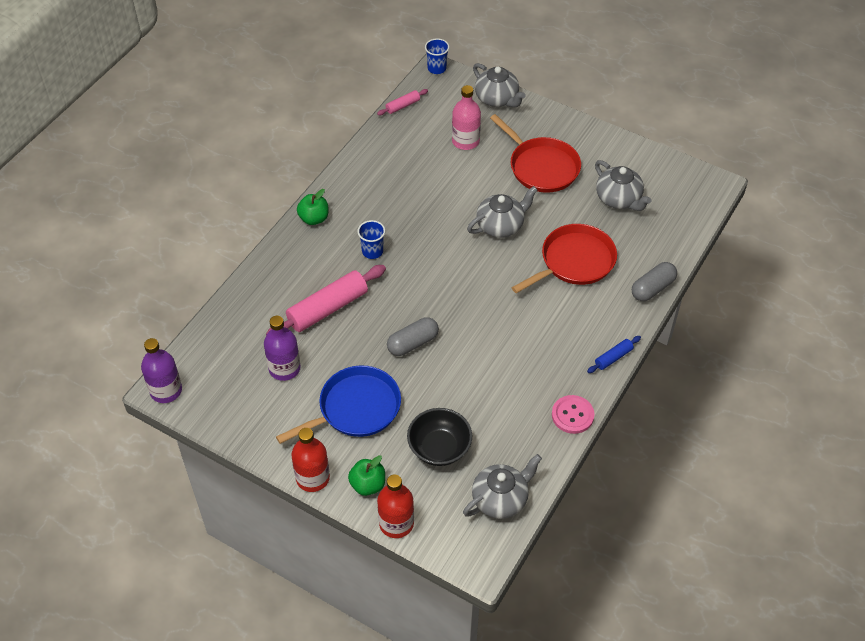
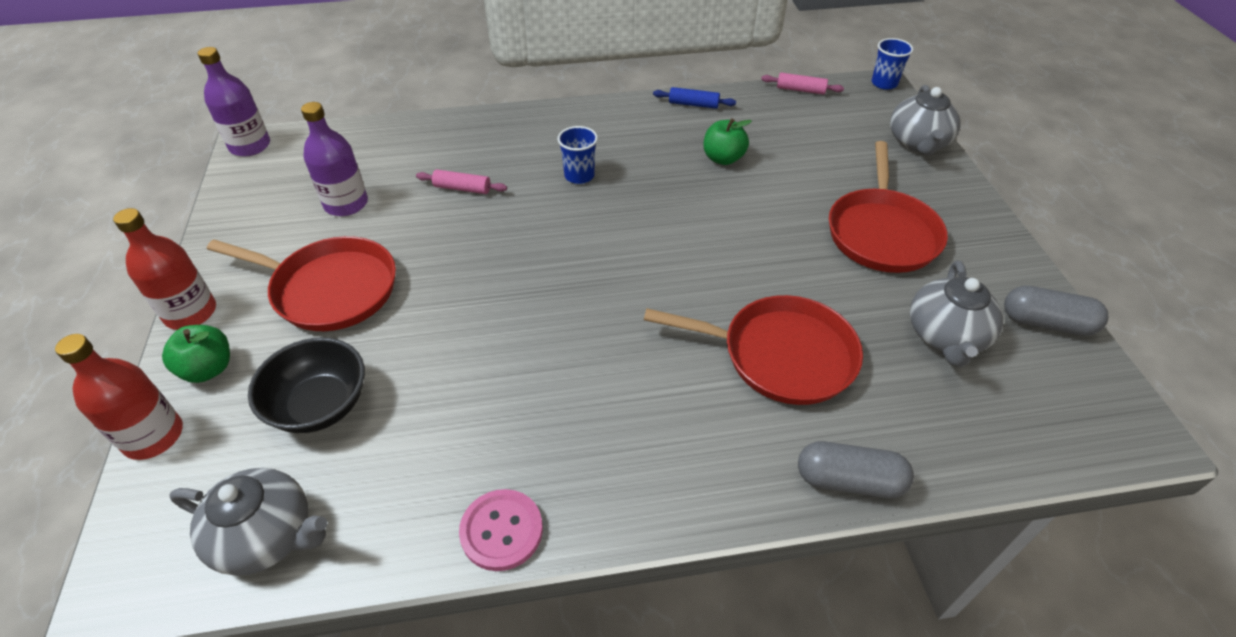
camera: 50 degrees right, 5 degrees down
pink rolling pin [266,265,386,335] -> pink rolling pin [416,169,507,194], size x0.48
blue pan [276,366,401,444] -> red pan [207,236,396,331]
green apple [297,189,328,225] -> green apple moved to [704,118,752,165]
grey capsule [387,317,439,356] -> grey capsule moved to [1004,286,1108,336]
pink bottle [452,85,481,150] -> none
grey teapot [467,186,537,238] -> none
blue rolling pin [587,336,641,373] -> blue rolling pin moved to [653,87,736,109]

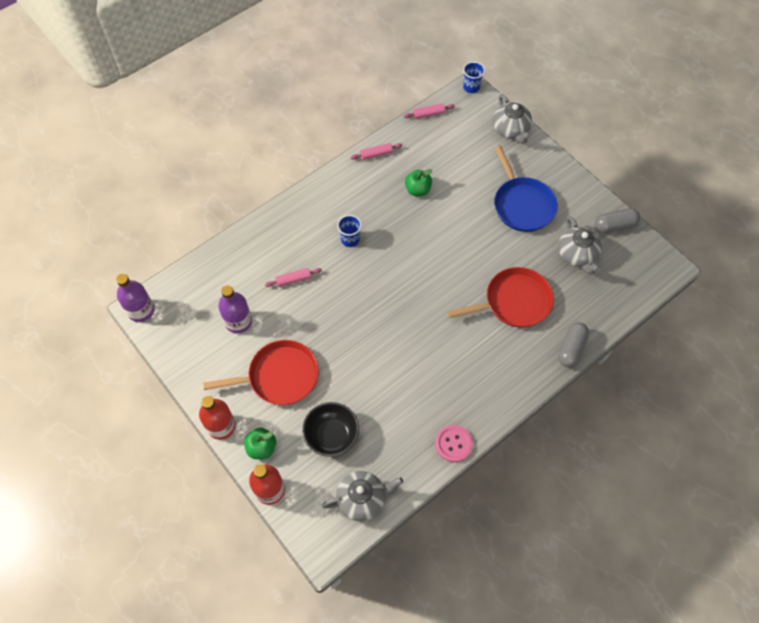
camera: 30 degrees left, 15 degrees up
blue rolling pin [653,87,736,109] -> pink rolling pin [351,143,402,160]
grey capsule [798,441,914,498] -> grey capsule turned 45 degrees counterclockwise [558,322,589,367]
red pan [829,141,948,273] -> blue pan [494,146,557,232]

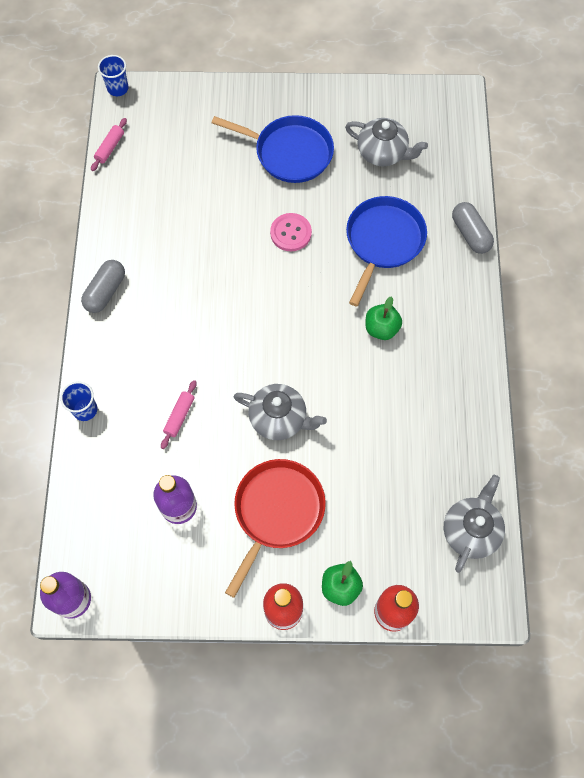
camera: 50 degrees left, 5 degrees up
black bowl [302,402,359,457] -> none
blue cup [337,215,362,247] -> blue cup moved to [60,381,97,421]
pink rolling pin [351,143,402,160] -> none
green apple [405,169,432,196] -> green apple moved to [366,296,402,340]
pink button [435,425,473,462] -> pink button moved to [270,213,312,251]
red pan [448,267,554,327] -> blue pan [346,196,427,306]
grey teapot [493,94,532,144] -> grey teapot moved to [234,384,327,440]
grey capsule [595,208,640,233] -> grey capsule moved to [81,260,125,313]

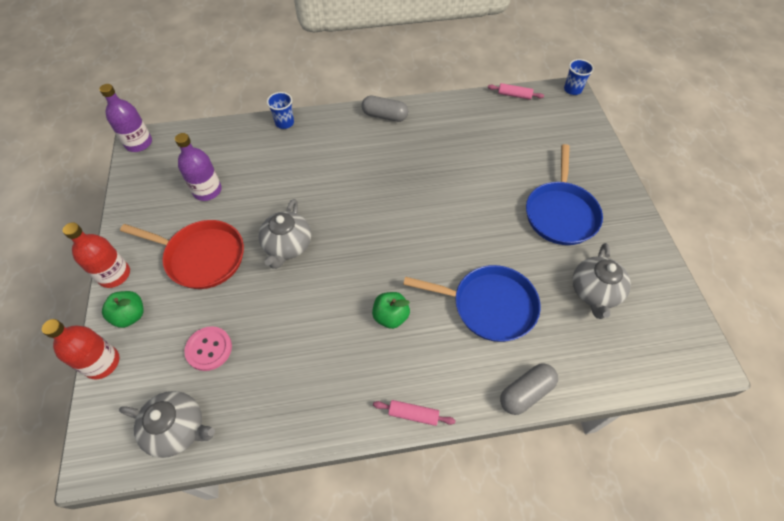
camera: 80 degrees right, 10 degrees down
pink rolling pin [161,380,197,449] -> pink rolling pin moved to [373,400,455,426]
pink button [270,213,312,251] -> pink button moved to [184,326,232,371]

